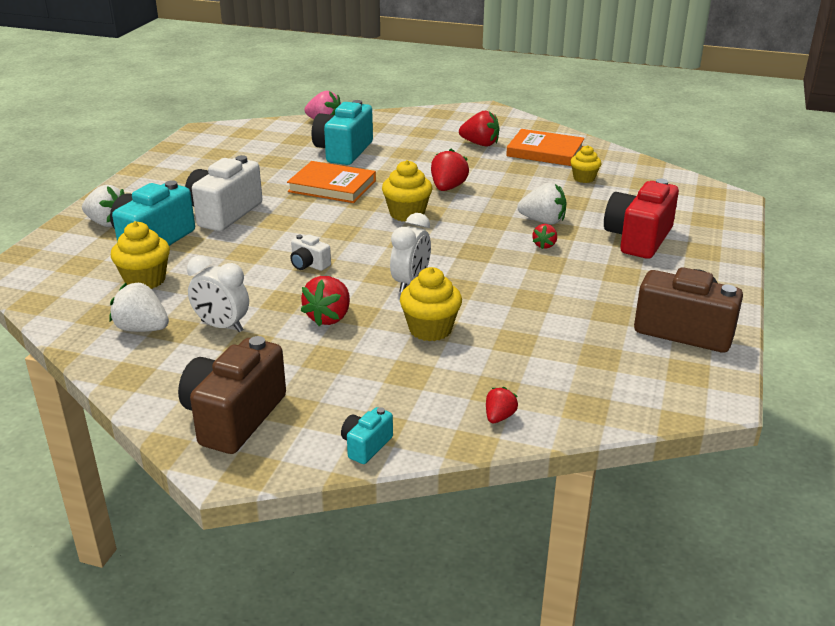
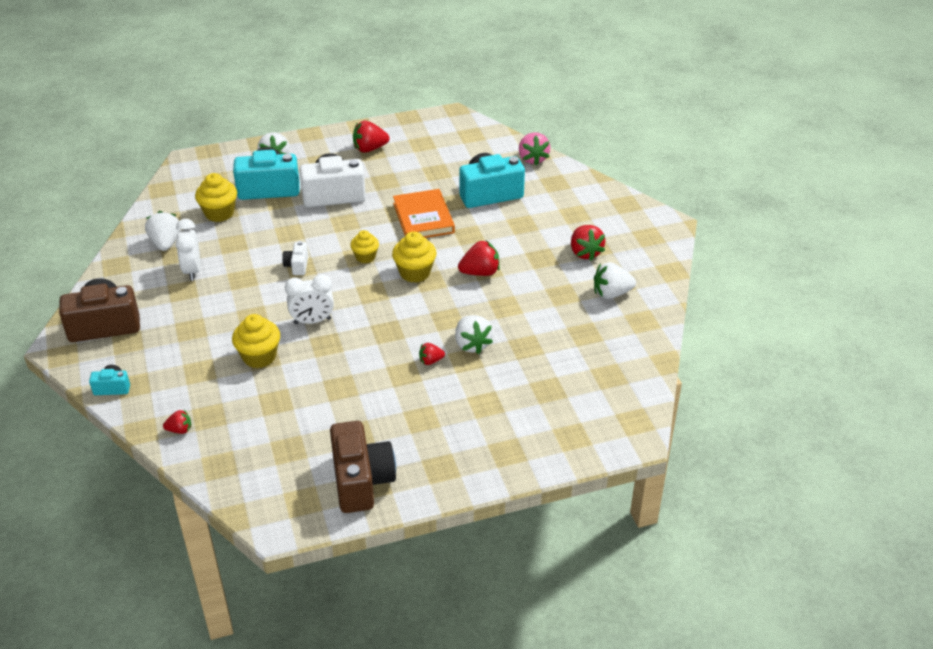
camera: 55 degrees right, 10 degrees up
red strawberry [301,276,350,326] -> red strawberry moved to [353,121,390,153]
orange book [506,129,585,166] -> white strawberry [594,262,636,299]
yellow cupcake [570,145,601,183] -> yellow cupcake moved to [350,230,379,263]
red camera [604,179,679,259] -> none

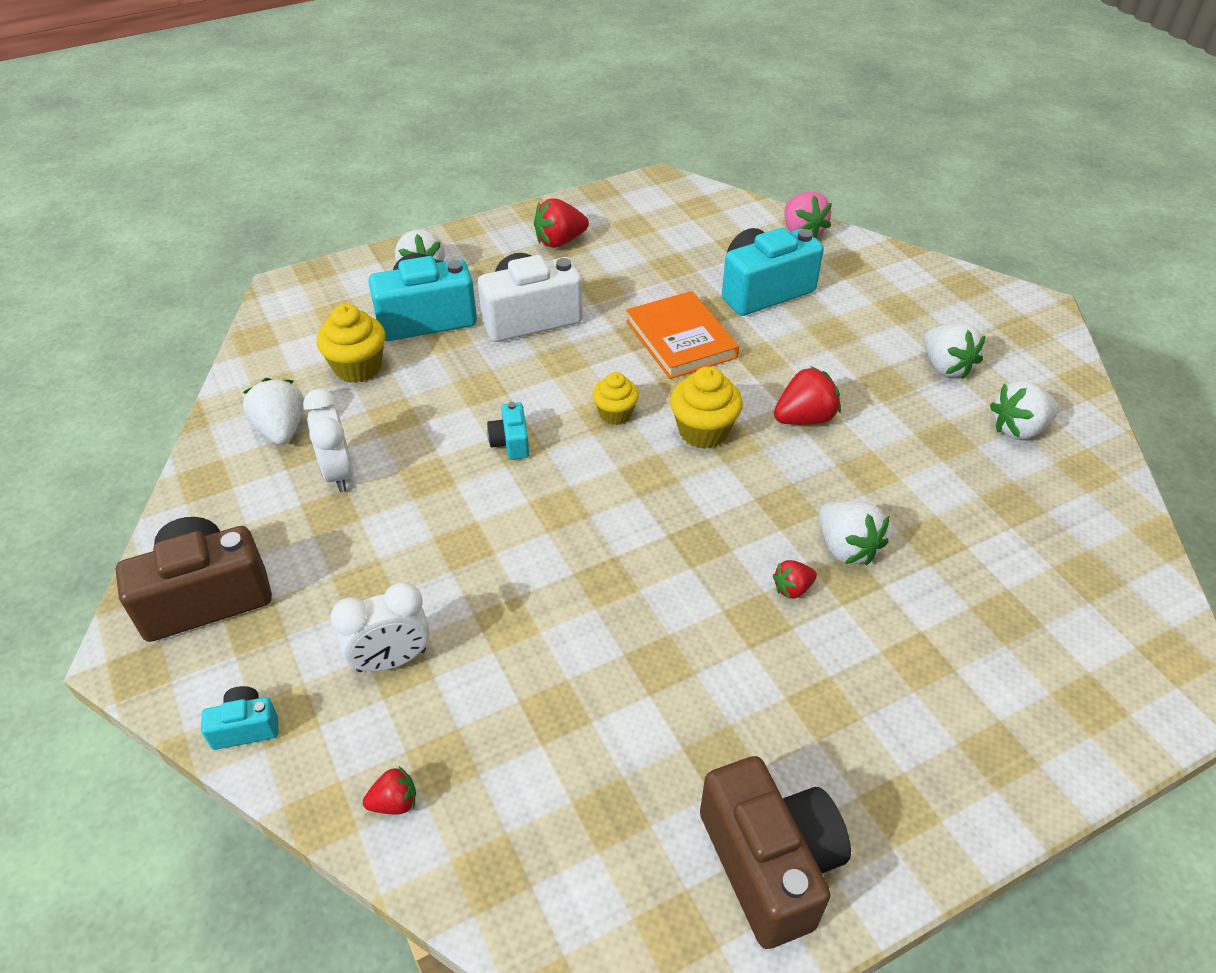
camera: 10 degrees left, 5 degrees up
yellow cupcake [232,314,280,368] -> none
white camera [282,241,308,275] -> turquoise camera [487,402,529,460]
white clock [285,274,334,324] -> white clock moved to [330,582,430,672]
red strawberry [571,225,605,261] -> white strawberry [924,323,985,379]

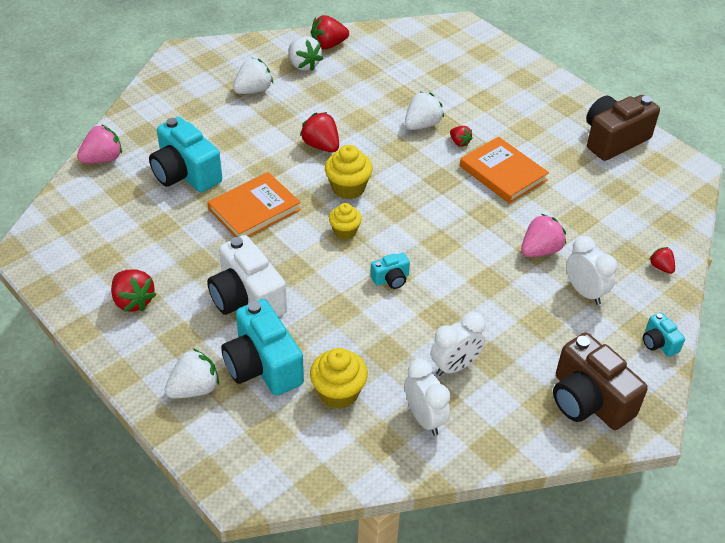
camera: 105 degrees left, 0 degrees up
white strawberry [243,378,304,445] -> white clock [405,359,451,436]
none -> red strawberry [311,15,349,50]
none -> orange book [460,137,549,204]
none -> pink strawberry [521,214,566,257]

